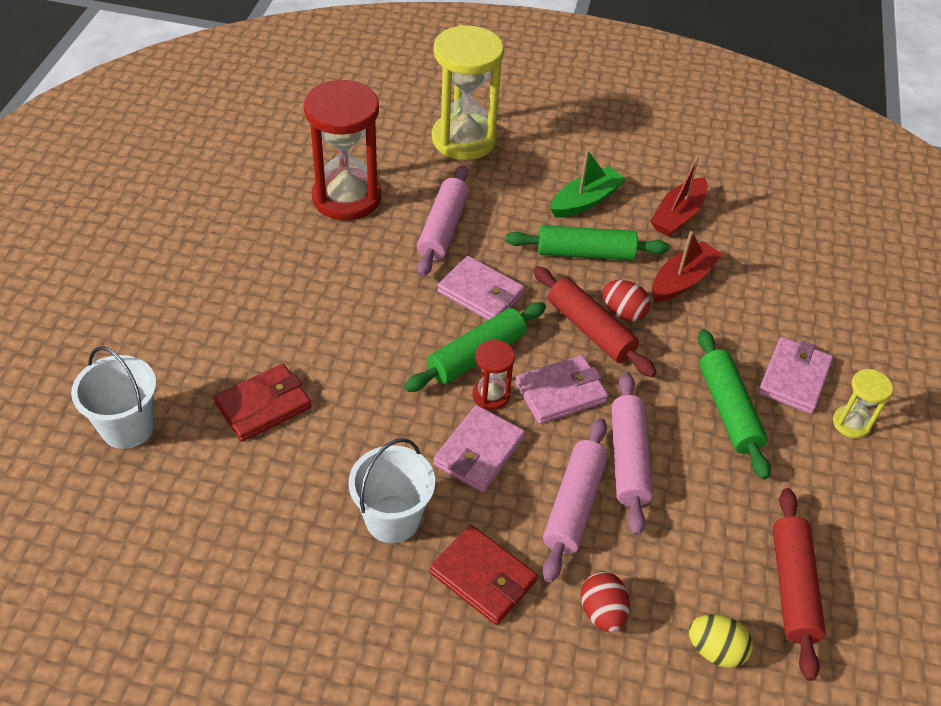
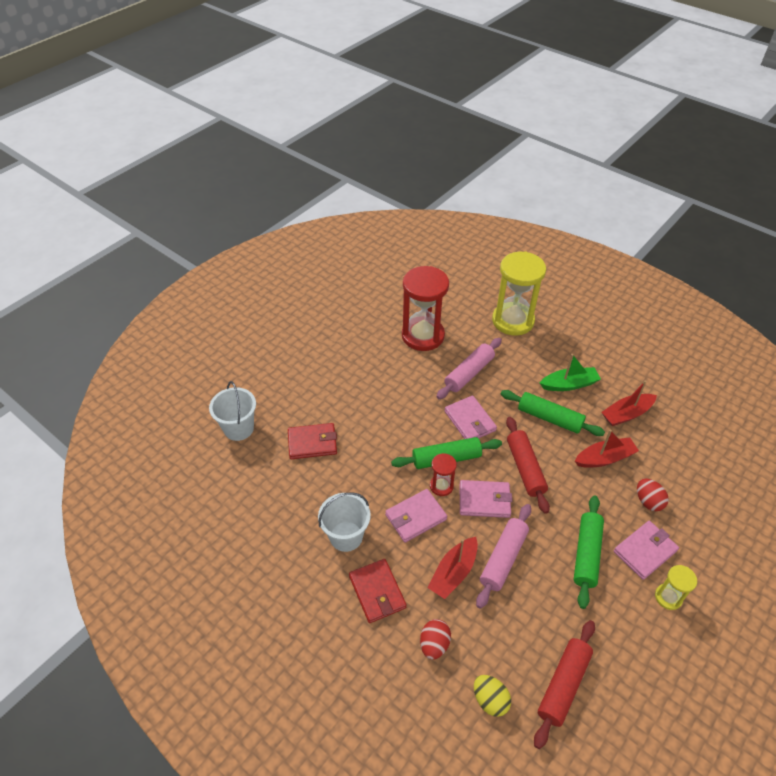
camera: 30 degrees right, 0 degrees up
pink rolling pin [542,418,608,583] -> red boat [428,537,478,599]
red egg [603,280,650,322] -> red egg moved to [637,479,669,511]

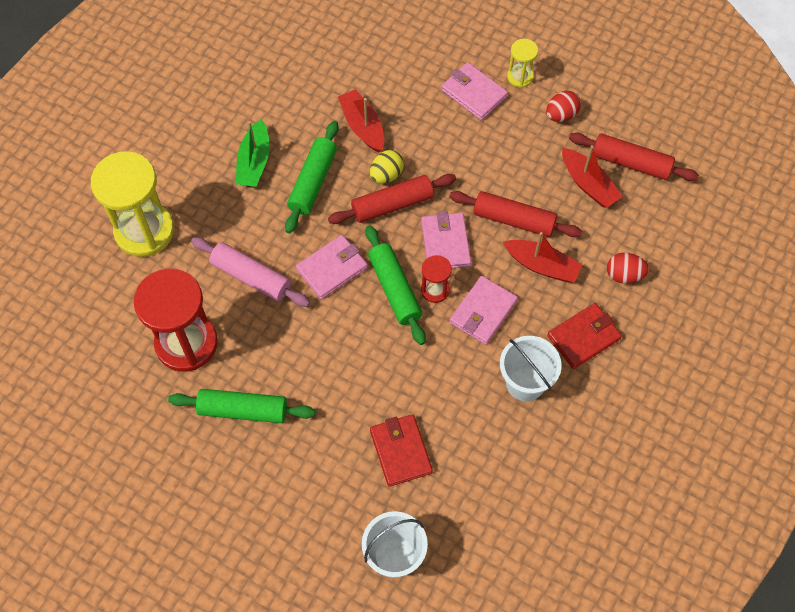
camera: 100 degrees left, 15 degrees up
pink wallet [385,489,447,542] -> pink wallet turned 75 degrees clockwise [450,276,518,345]
yellow egg [474,675,511,717] -> yellow egg moved to [370,150,404,184]
pink rolling pin [476,504,531,609] -> red rolling pin [449,191,582,237]
green boat [540,354,601,391] -> green boat turned 150 degrees counterclockwise [236,119,270,187]
green rolling pin [574,496,604,609] -> green rolling pin moved to [168,389,315,423]
red boat [601,381,657,426] -> red boat moved to [562,145,623,208]
red egg [637,479,669,511] -> red egg moved to [546,91,581,122]

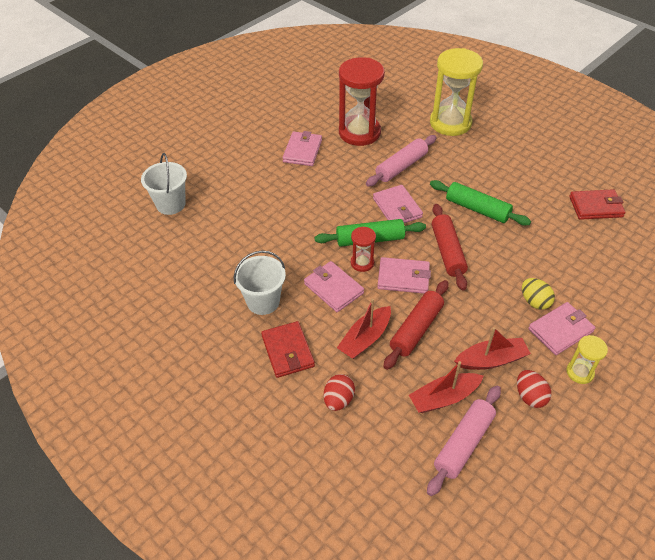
camera: 105 degrees right, 15 degrees down
green rolling pin [168,389,315,423] -> pink wallet [283,131,322,166]
green boat [236,119,270,187] -> none
red boat [338,89,384,152] -> red boat moved to [454,327,531,370]
yellow egg [370,150,404,184] -> yellow egg moved to [522,278,555,310]
red wallet [370,414,433,487] -> red wallet moved to [569,189,626,220]
red rolling pin [569,133,699,181] -> pink rolling pin [427,386,501,496]

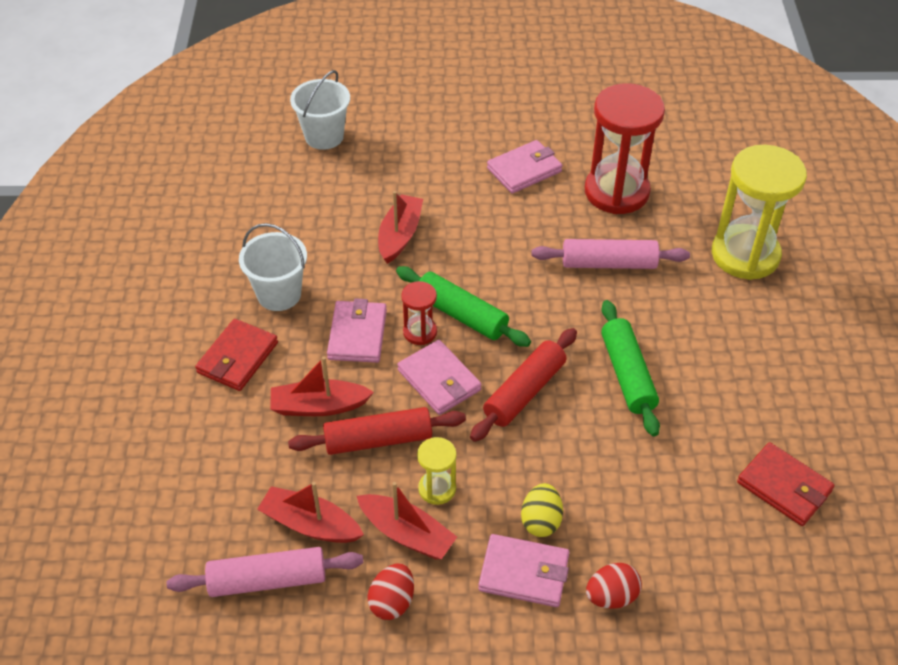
camera: 45 degrees right, 0 degrees up
red egg [324,374,355,411] -> red egg moved to [586,563,642,609]
pink wallet [373,185,423,223] -> none
yellow hourglass [566,335,608,384] -> yellow hourglass moved to [417,437,457,505]
none -> red boat [378,191,423,264]

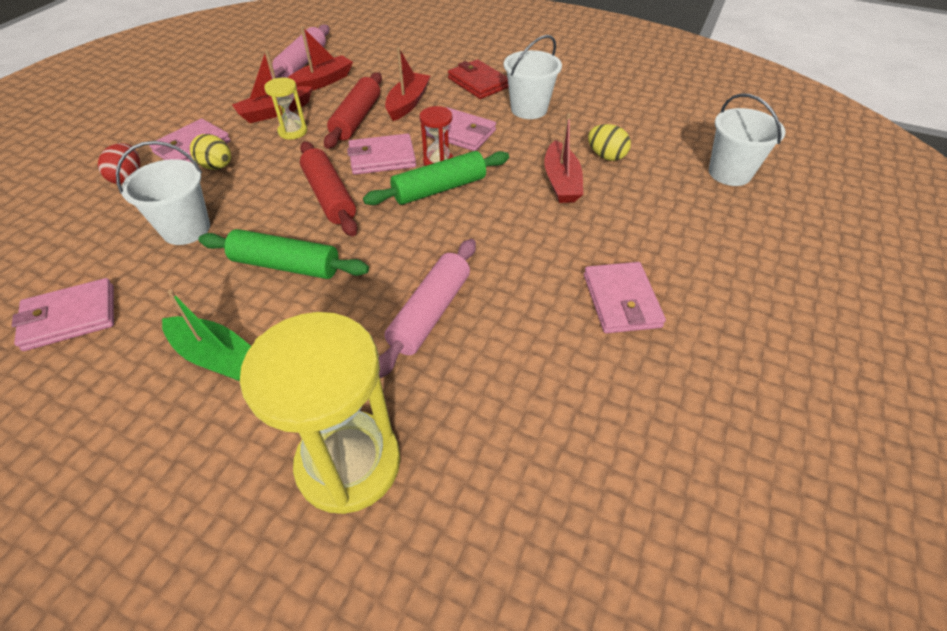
camera: 115 degrees right, 0 degrees up
red egg [368,564,414,620] -> none
red boat [378,191,423,264] -> red boat turned 45 degrees clockwise [544,113,583,203]
red hourglass [585,84,665,214] -> none
red wallet [737,442,835,526] -> pink wallet [11,278,114,351]
none -> white bucket [116,141,210,245]
none -> green boat [162,290,251,381]
none -> yellow egg [588,124,631,161]

